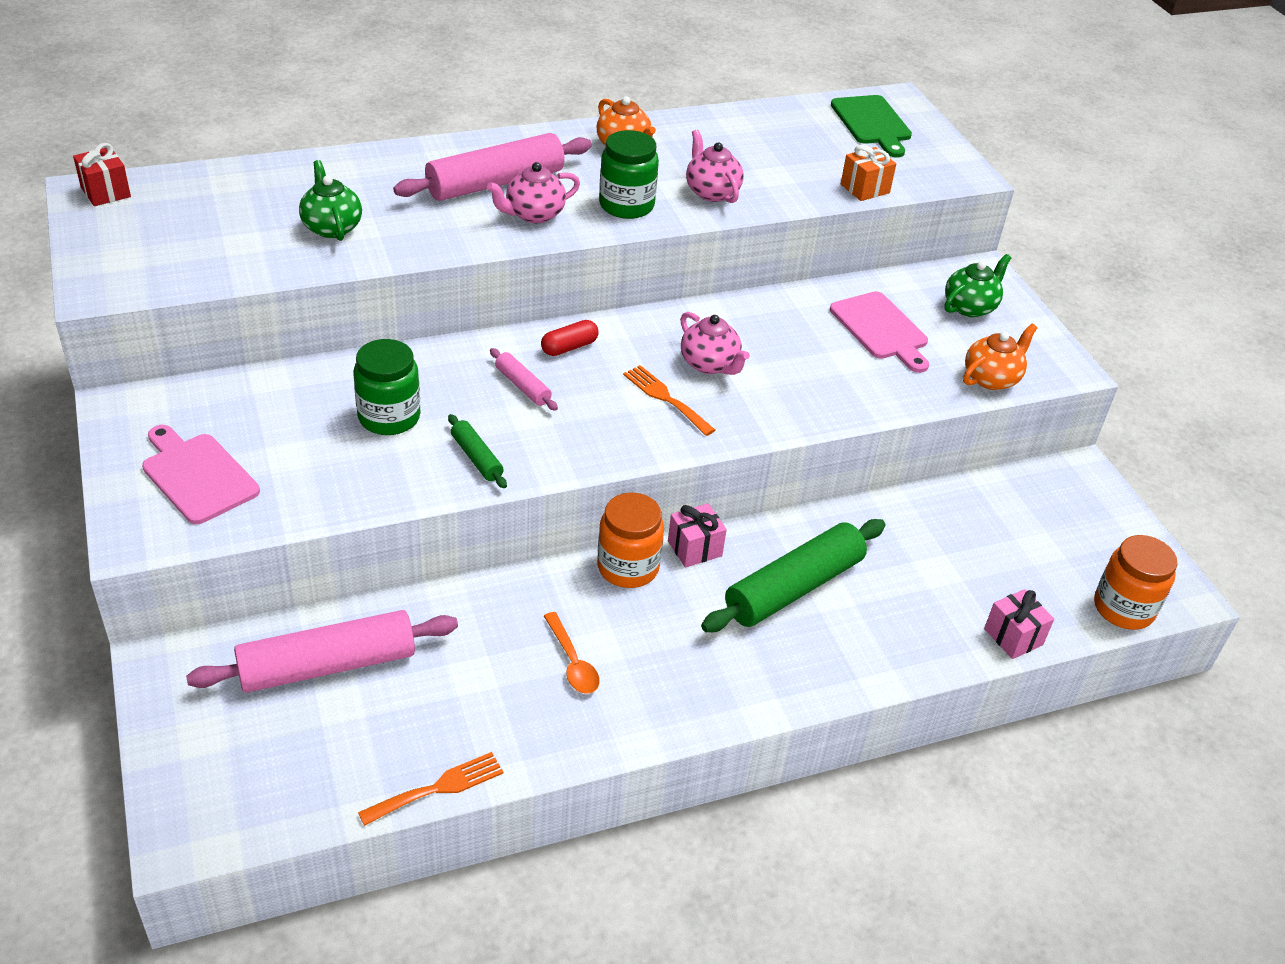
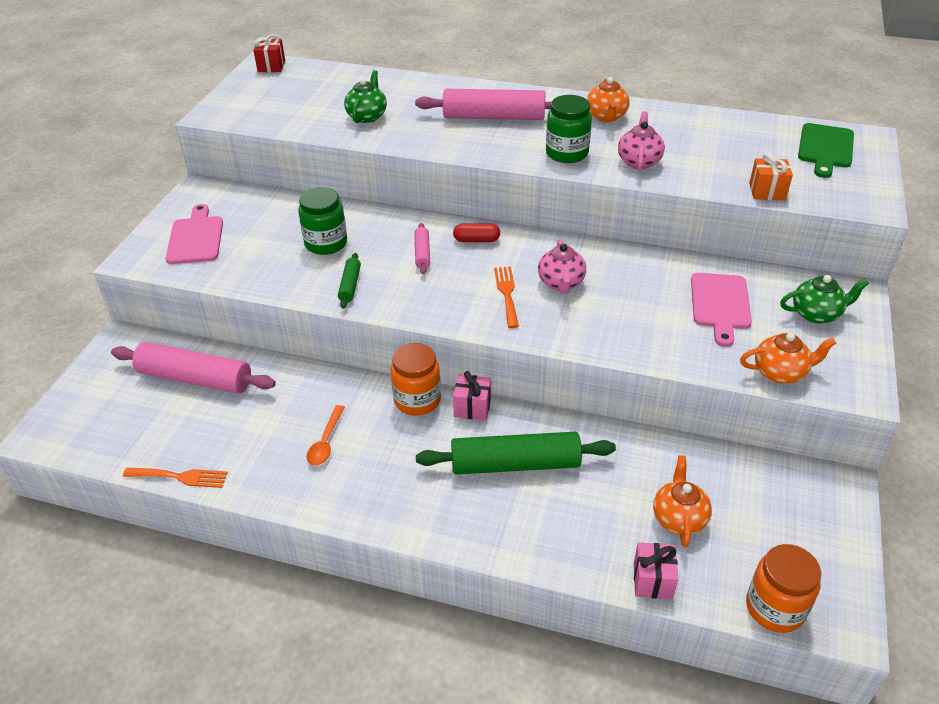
camera: 40 degrees right, 0 degrees up
pink teapot [487,162,580,223] -> none
none -> orange teapot [653,455,712,547]

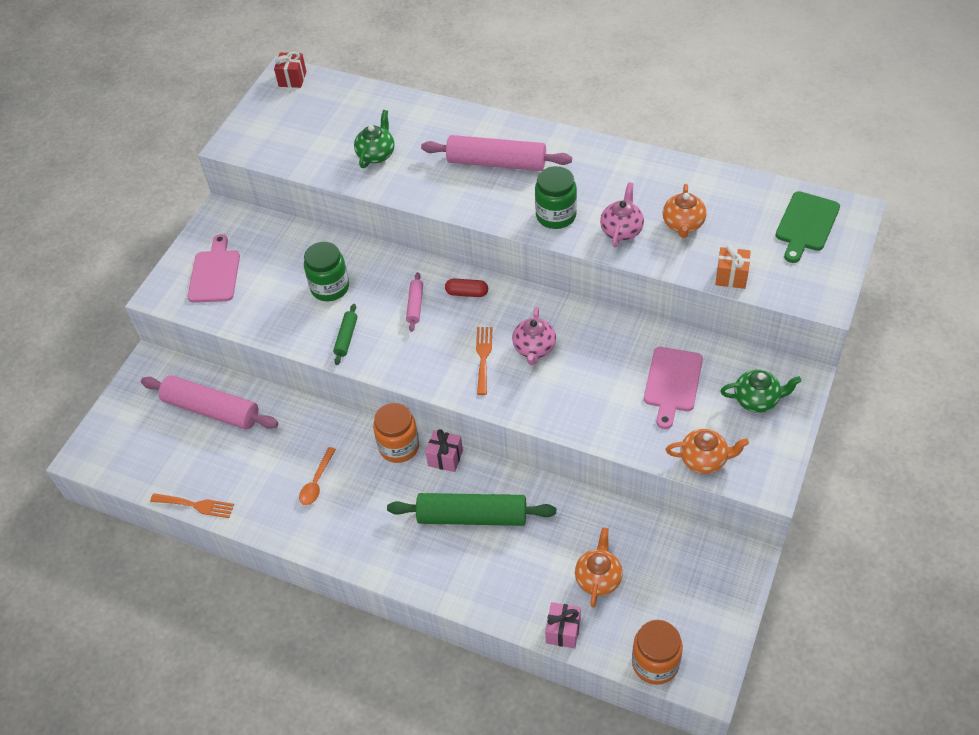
camera: 10 degrees right, 10 degrees up
orange teapot [587,77,629,122] -> orange teapot moved to [663,184,707,238]

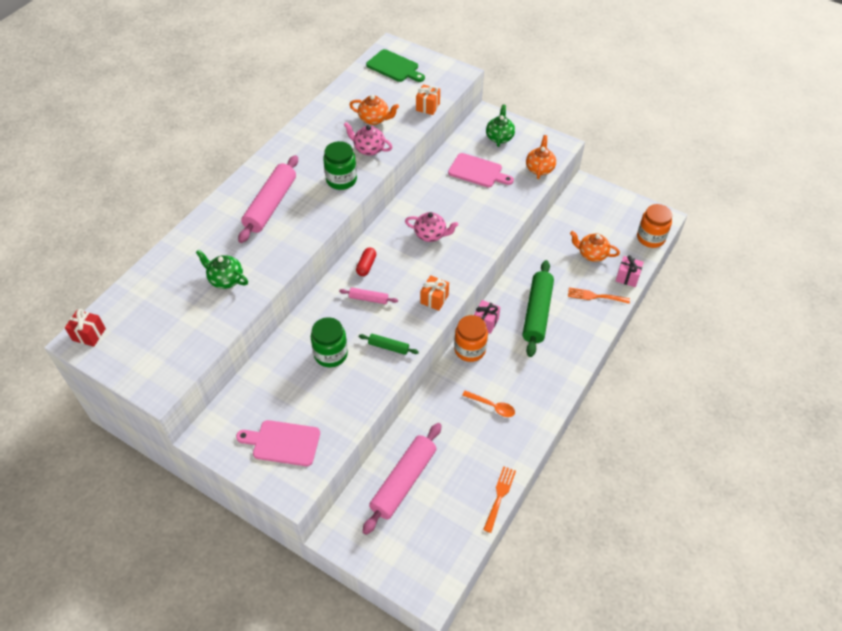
camera: 85 degrees left, 0 degrees up
orange fork [476,327,492,395] -> orange fork moved to [568,287,630,304]
none -> orange gift [421,275,449,311]

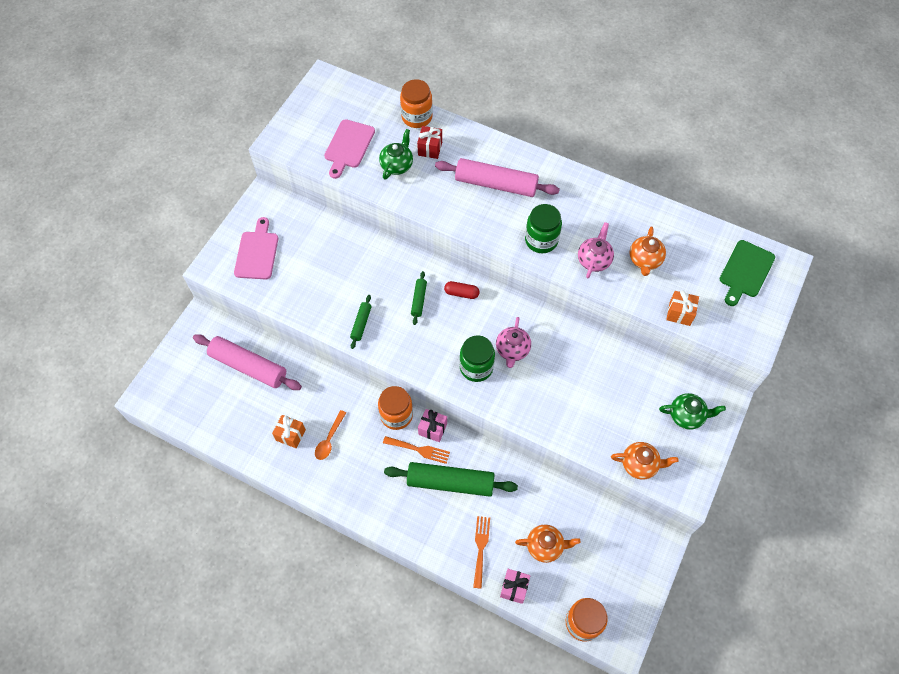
camera: 85 degrees right, 10 degrees up
red gift [65,309,106,347] -> red gift moved to [417,126,442,159]
green jar [311,317,348,367] -> green jar moved to [459,335,495,382]
pink rolling pin [339,287,398,304] -> green rolling pin [411,271,427,325]
orange gift [421,275,449,311] -> orange gift moved to [272,415,306,448]
pink cutting board [448,153,514,188] -> pink cutting board moved to [324,119,375,179]
orange fork [483,466,516,533] -> orange fork moved to [383,436,450,464]
orange teapot [570,231,620,262] -> orange teapot turned 75 degrees clockwise [515,525,581,563]
none -> orange jar [400,79,433,128]

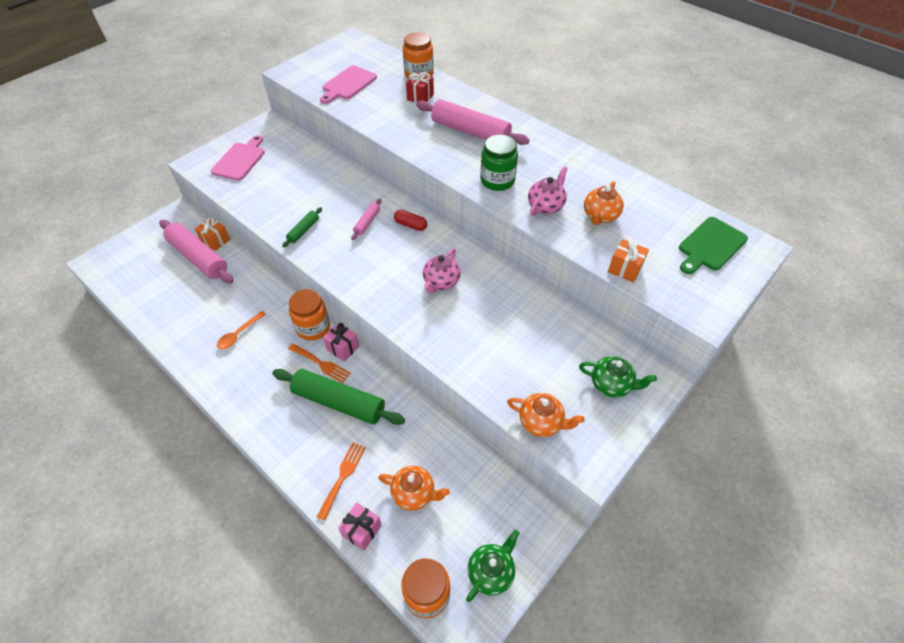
camera: 15 degrees right, 10 degrees down
orange gift [272,415,306,448] -> orange gift moved to [195,217,230,251]
green teapot [379,129,413,180] -> green teapot moved to [466,530,519,602]
green rolling pin [411,271,427,325] -> pink rolling pin [351,199,381,240]
green jar [459,335,495,382] -> none

